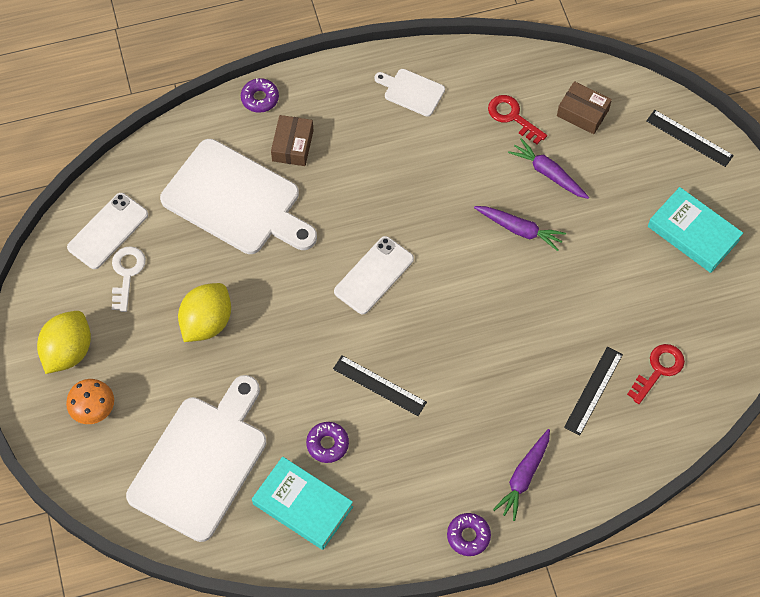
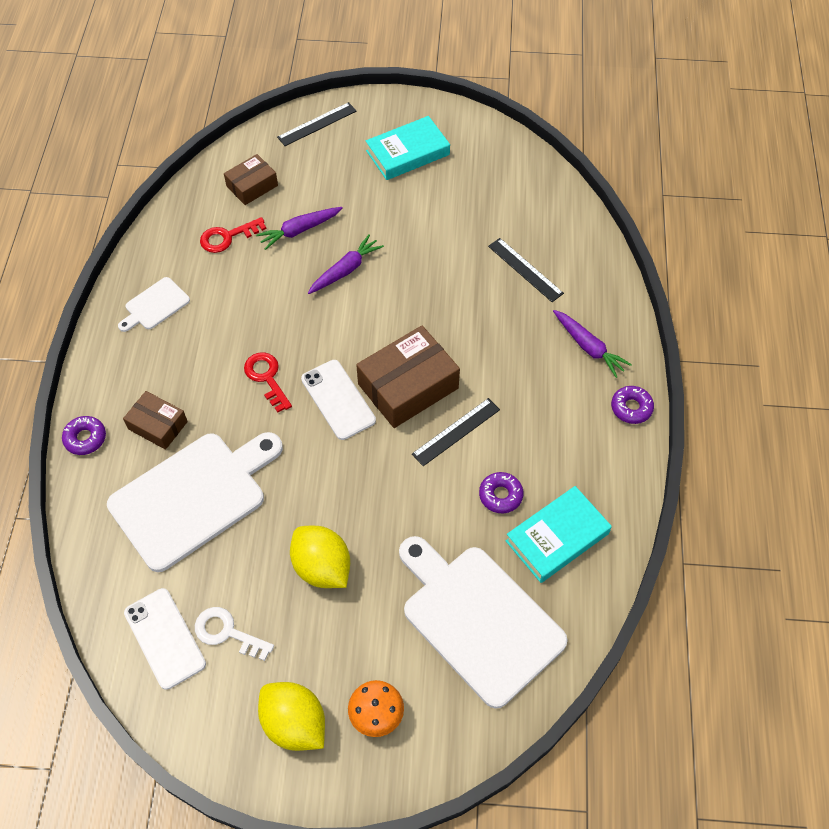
camera: 70 degrees left, 5 degrees down
red key [627,344,685,404] -> red key moved to [244,352,292,413]
none -> brown box [356,326,460,428]

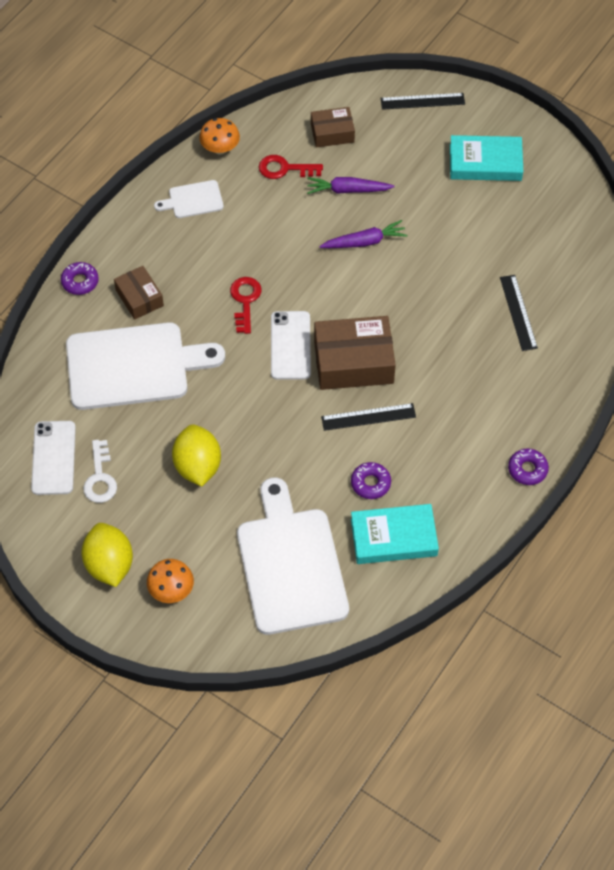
camera: 30 degrees right, 0 degrees up
white key [195,607,274,661] -> white key turned 150 degrees counterclockwise [83,440,117,503]
purple carrot [553,310,632,378] -> none
none -> orange mushroom [199,118,240,155]

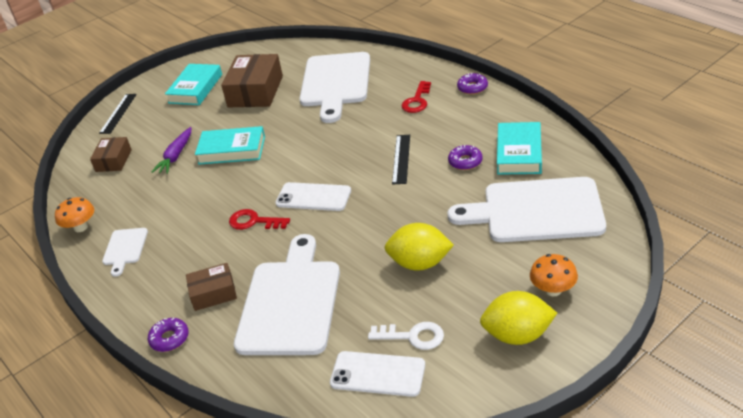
camera: 70 degrees left, 20 degrees down
red key [259,155,323,179] -> red key moved to [401,81,431,113]
brown box [314,316,396,390] -> brown box moved to [221,54,283,107]
purple carrot [319,220,408,248] -> turquoise book [195,126,265,165]
black ruler [500,275,538,351] -> white cutting board [299,52,370,123]

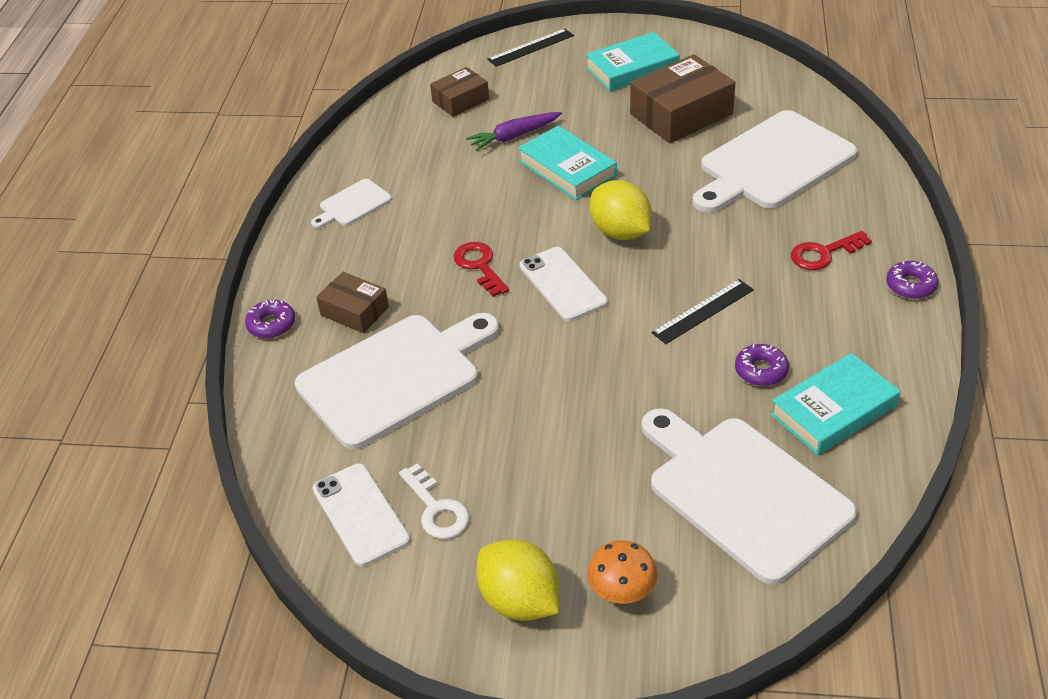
camera: 45 degrees right, 5 degrees up
orange mushroom [55,197,94,232] -> none
yellow lemon [385,223,454,271] -> yellow lemon moved to [590,180,652,240]

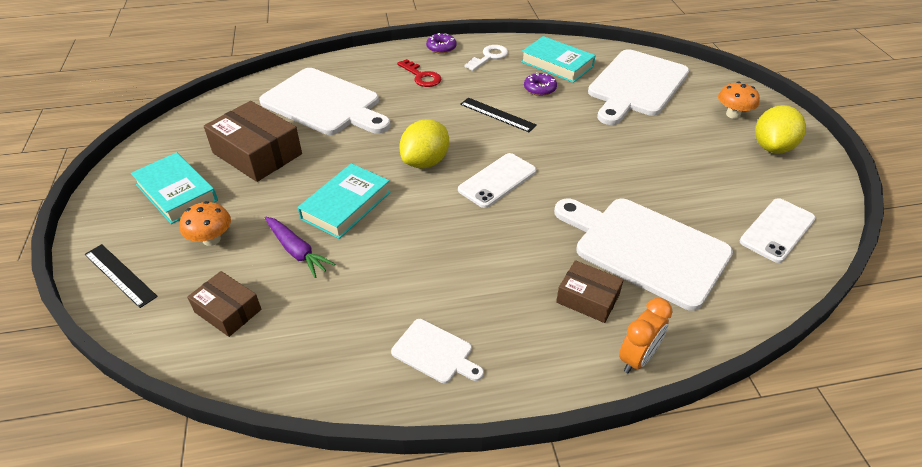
camera: 110 degrees left, 0 degrees up
purple donut [245,300,295,338] -> orange clock [619,298,672,373]
brown box [316,272,389,333] -> brown box turned 75 degrees counterclockwise [556,260,623,323]
white key [399,463,470,539] -> white key moved to [465,45,508,71]
red key [453,242,509,297] -> none
none -> orange mushroom [180,201,231,246]

